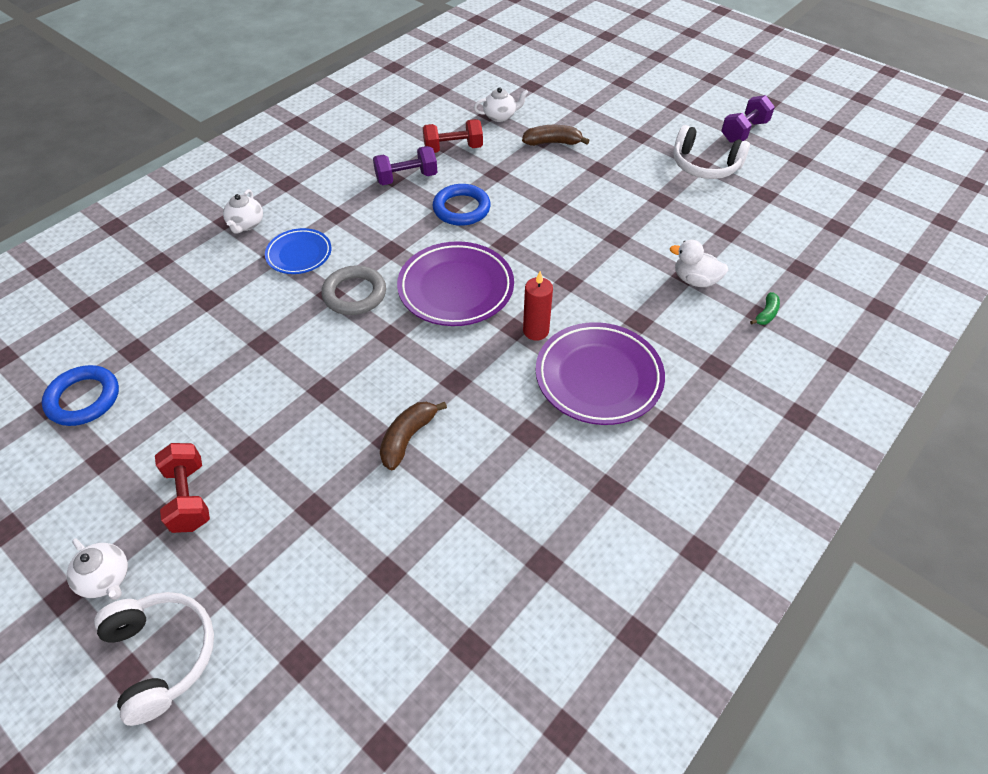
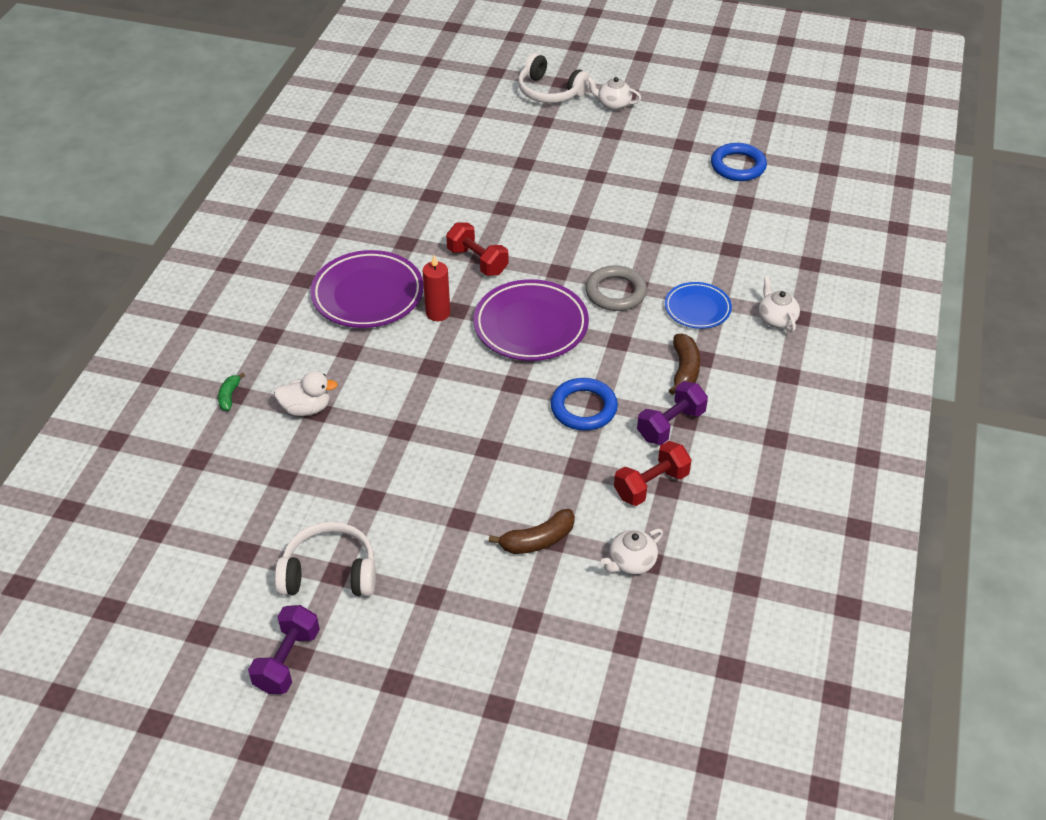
camera: 155 degrees right, 5 degrees down
red dumbbell [155,443,210,533] -> red dumbbell moved to [446,223,508,276]
brown banana [380,402,447,470] -> brown banana moved to [669,334,700,395]

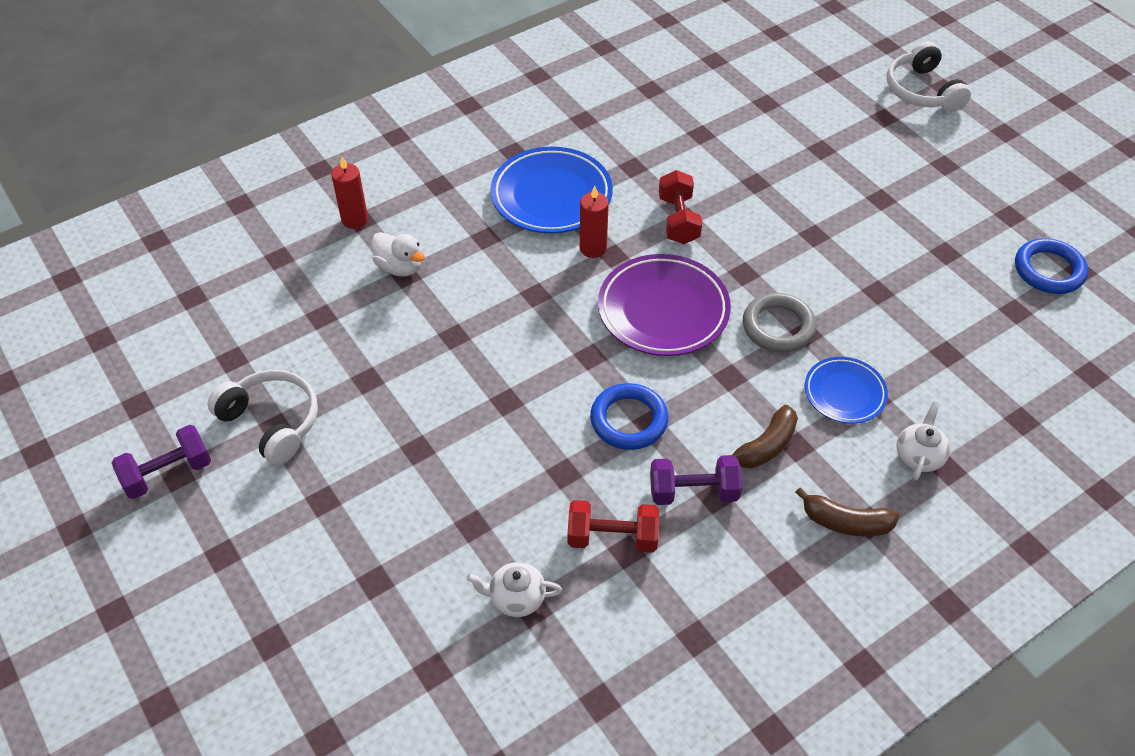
camera: 40 degrees right, 5 degrees up
green banana [218,373,245,411] -> red candle [331,157,368,229]
purple plate [310,250,424,328] -> blue plate [490,147,613,233]
brown banana [489,509,575,554] -> brown banana moved to [795,487,900,537]
white teapot [587,77,641,111] -> none

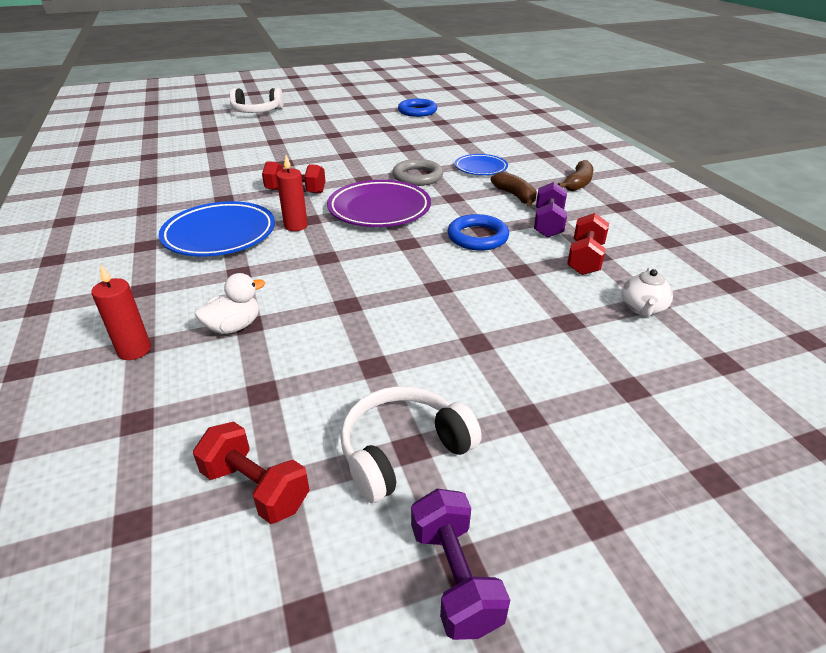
camera: 75 degrees left, 15 degrees down
white teapot [896,402,950,480] -> none
none -> red dumbbell [193,421,310,524]

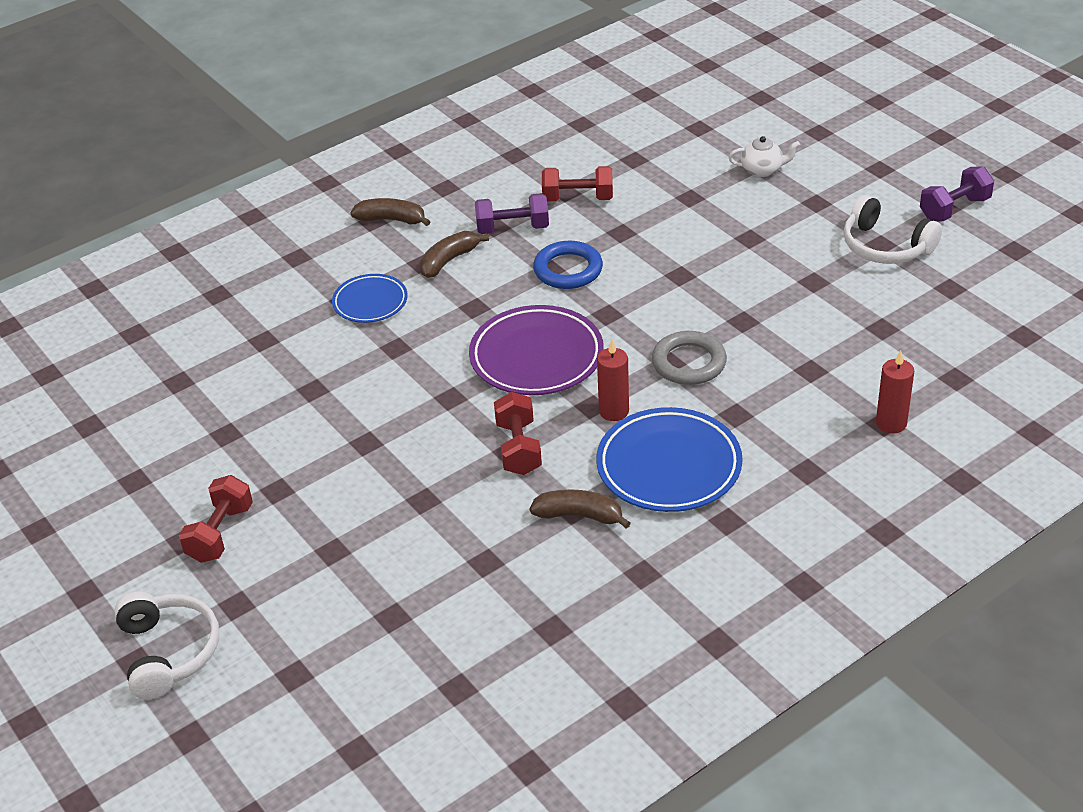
camera: 105 degrees left, 5 degrees up
red dumbbell [193,421,310,524] -> red dumbbell moved to [179,475,253,563]
white duck [195,273,265,334] -> none
grey ring [392,159,443,186] -> grey ring moved to [652,331,727,385]
blue ring [398,99,437,117] -> none
white teapot [622,268,673,317] -> white teapot moved to [729,136,800,177]
none -> brown banana [530,489,631,529]

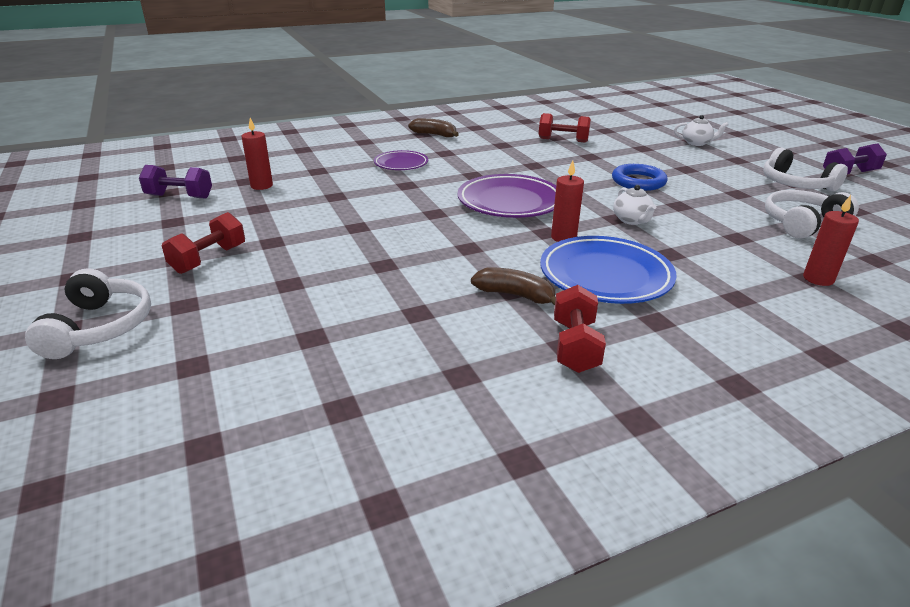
camera: 10 degrees right, 10 degrees down
blue plate [332,274,408,323] -> purple plate [374,150,428,170]
brown banana [420,231,489,278] -> none
purple dumbbell [475,193,549,234] -> purple dumbbell moved to [139,165,212,199]
red dumbbell [494,392,542,475] -> red dumbbell moved to [554,285,606,373]
blue ring [533,241,603,289] -> blue ring moved to [612,164,668,191]
grey ring [652,331,727,385] -> white teapot [613,185,657,225]
none -> red candle [241,118,273,190]
none -> white headphones [765,190,859,239]

